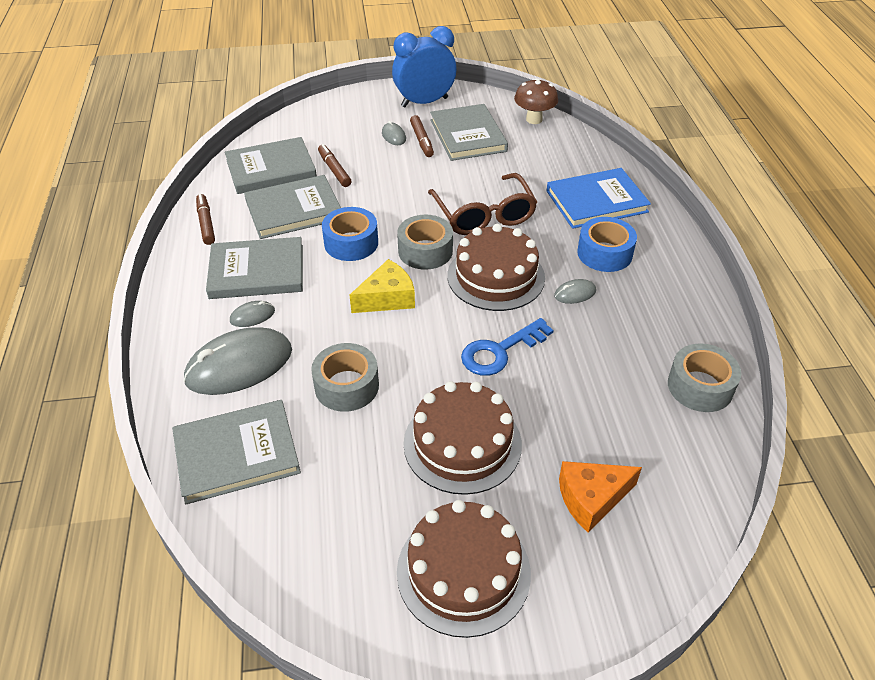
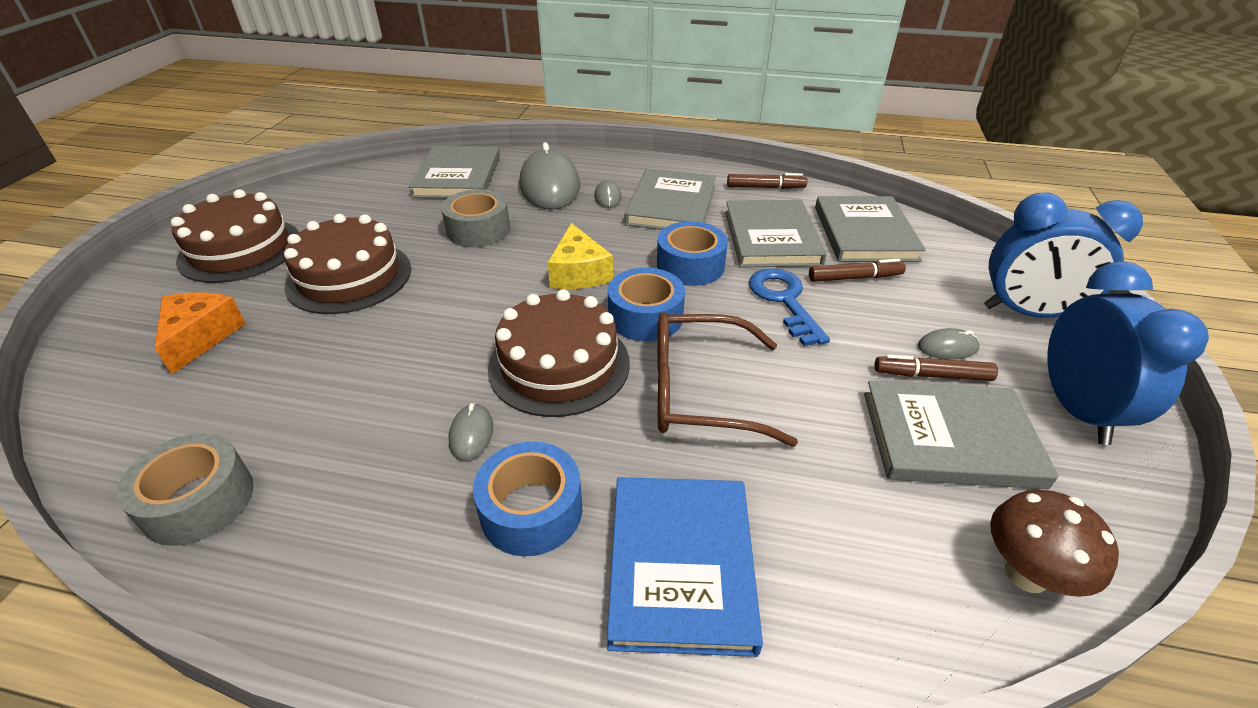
camera: 110 degrees right, 5 degrees down
grey tape [397,215,453,270] -> blue tape [608,268,685,341]
blue key [461,318,554,376] -> blue key moved to [749,268,830,346]
none -> blue clock [984,192,1143,318]

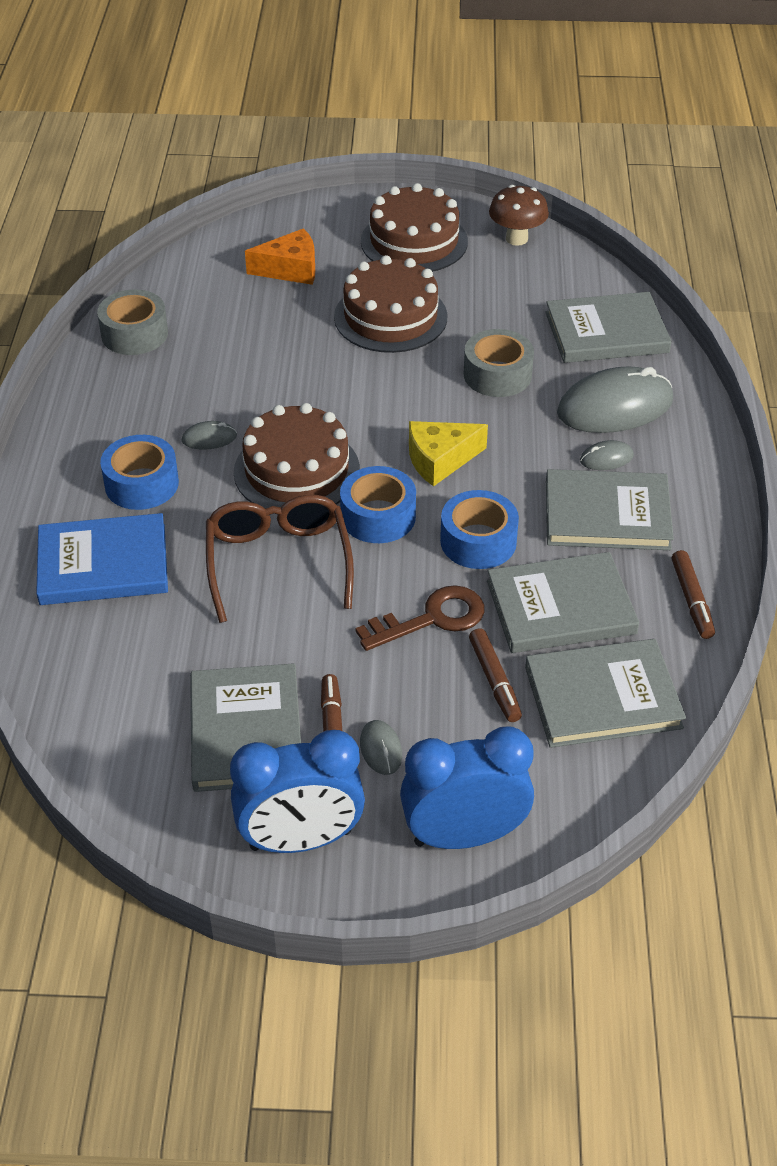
camera: 80 degrees right, 5 degrees up
blue key [749,268,830,346] -> brown key [356,585,485,651]
blue clock [984,192,1143,318] -> blue clock turned 75 degrees clockwise [400,726,534,849]
brown mushroom [990,490,1119,597] -> brown mushroom moved to [489,185,549,246]

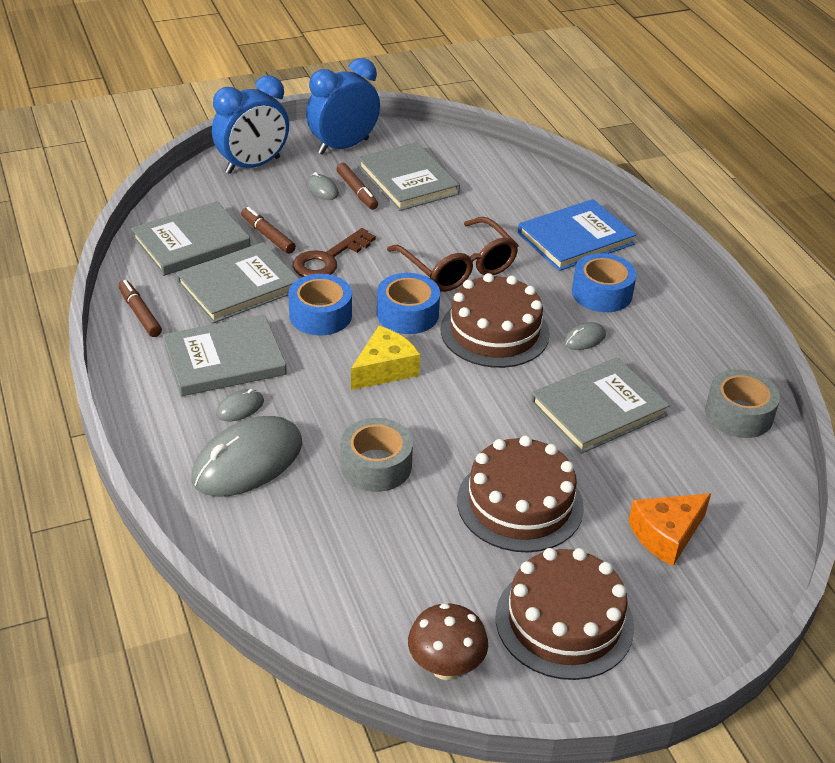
camera: 155 degrees right, 5 degrees down
grey book [545,292,672,363] -> grey book moved to [531,357,670,454]

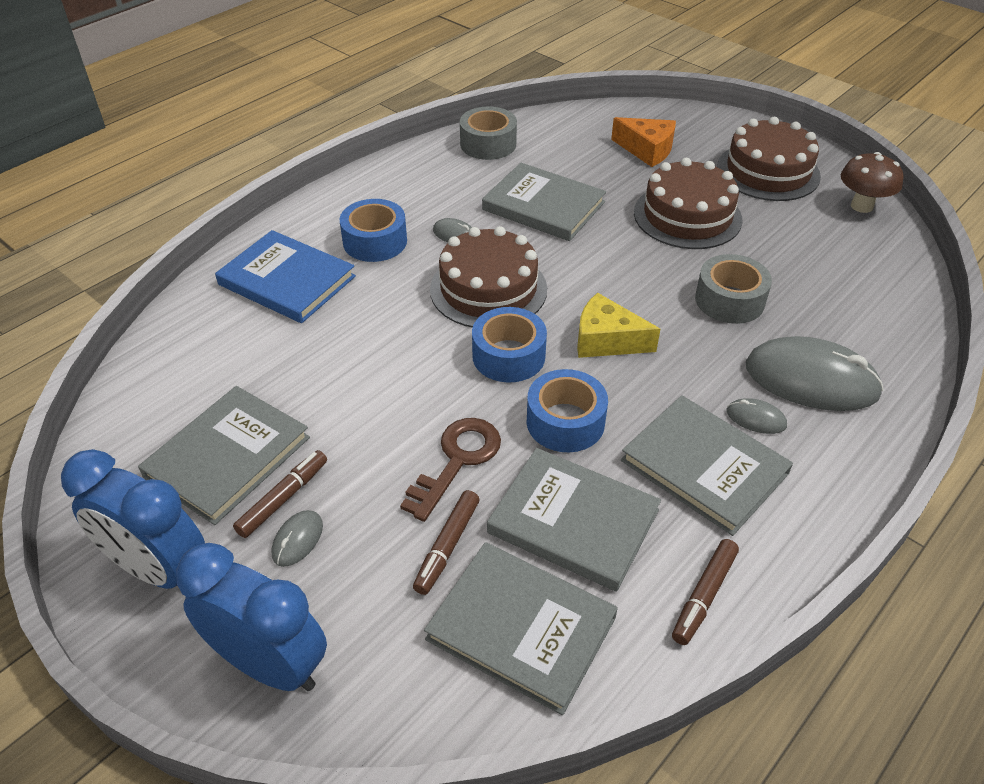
camera: 115 degrees left, 5 degrees up
brown key [293,228,376,277] -> brown key turned 75 degrees counterclockwise [400,418,501,522]
brown glasses [387,217,519,292] -> none

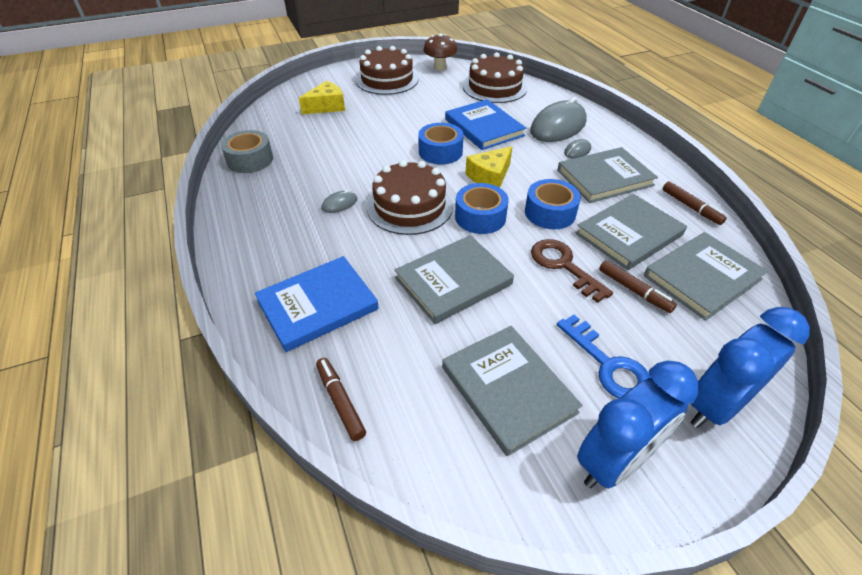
camera: 65 degrees left, 0 degrees up
brown marker [233,450,327,538] -> brown marker moved to [316,358,366,441]
grey mouse [271,510,323,567] -> blue key [557,315,651,399]
blue tape [340,199,407,262] -> blue tape moved to [418,123,464,165]
grey book [482,163,606,241] -> grey book moved to [395,235,514,324]
orange cheese [611,117,676,167] -> yellow cheese [299,81,345,114]
brown cake [634,158,743,249] -> brown cake moved to [463,52,527,103]
grey tape [695,254,772,324] -> blue book [445,99,526,150]

